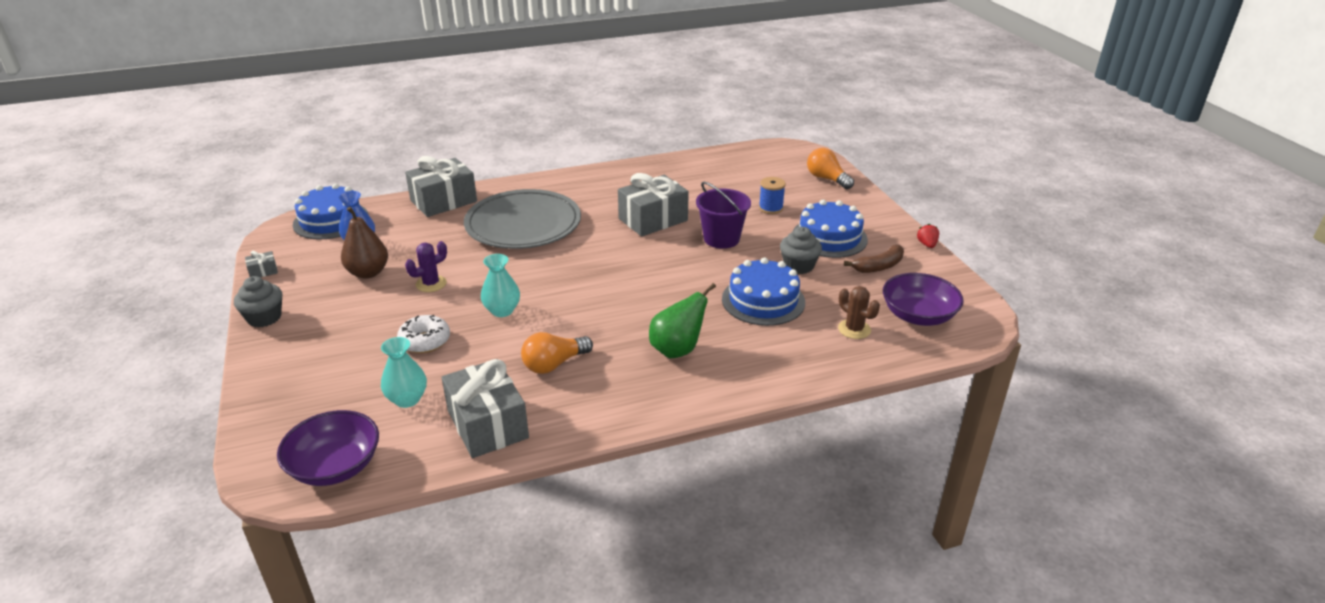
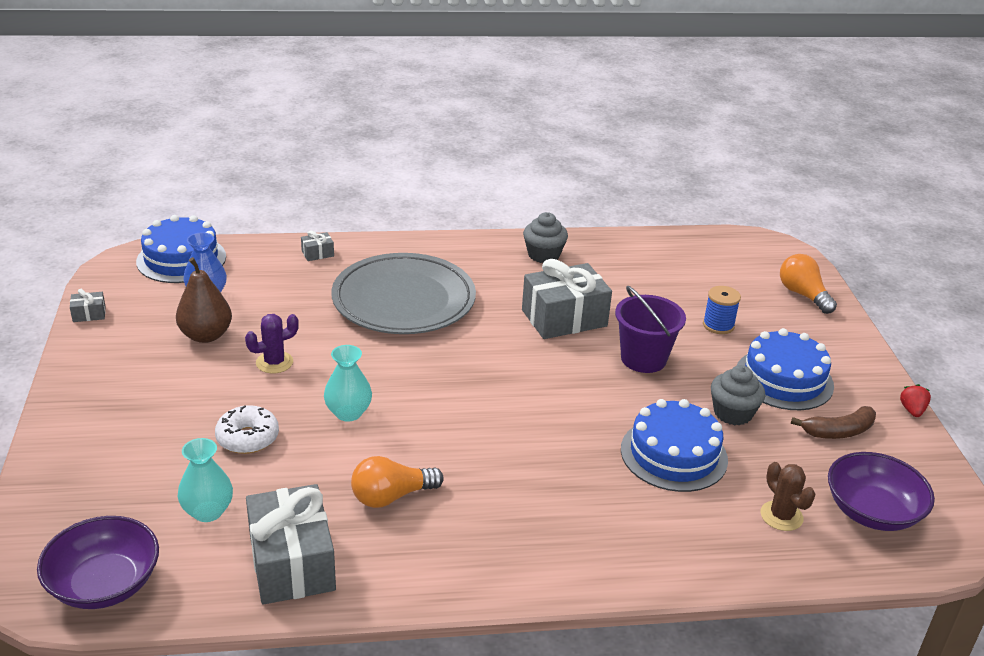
camera: 10 degrees right, 0 degrees up
grey cupcake [234,276,282,327] -> grey cupcake moved to [523,212,568,263]
grey gift [405,156,477,217] -> grey gift [301,230,334,261], size x0.42
green pear [649,283,716,358] -> none

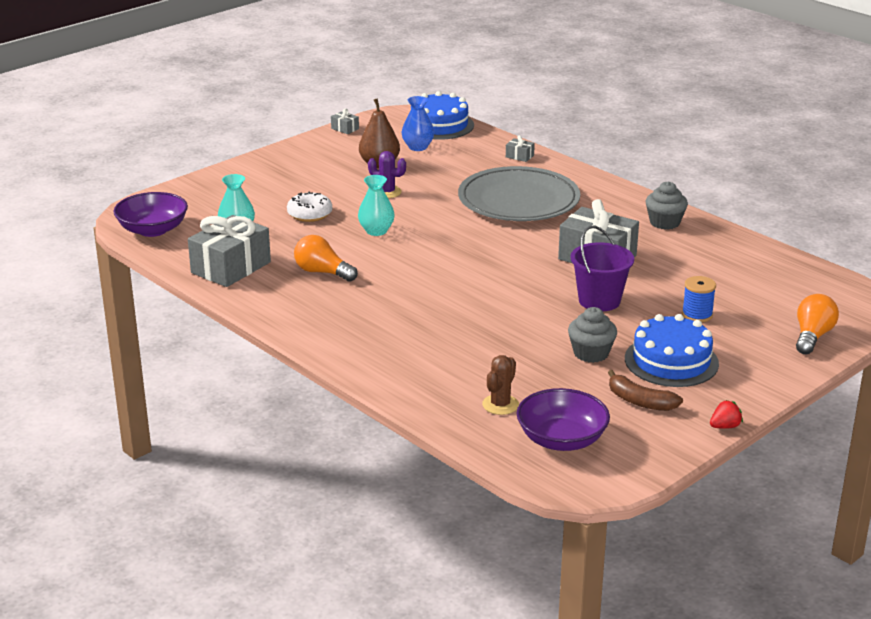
camera: 55 degrees right, 5 degrees down
blue cake [621,399,728,492] -> none

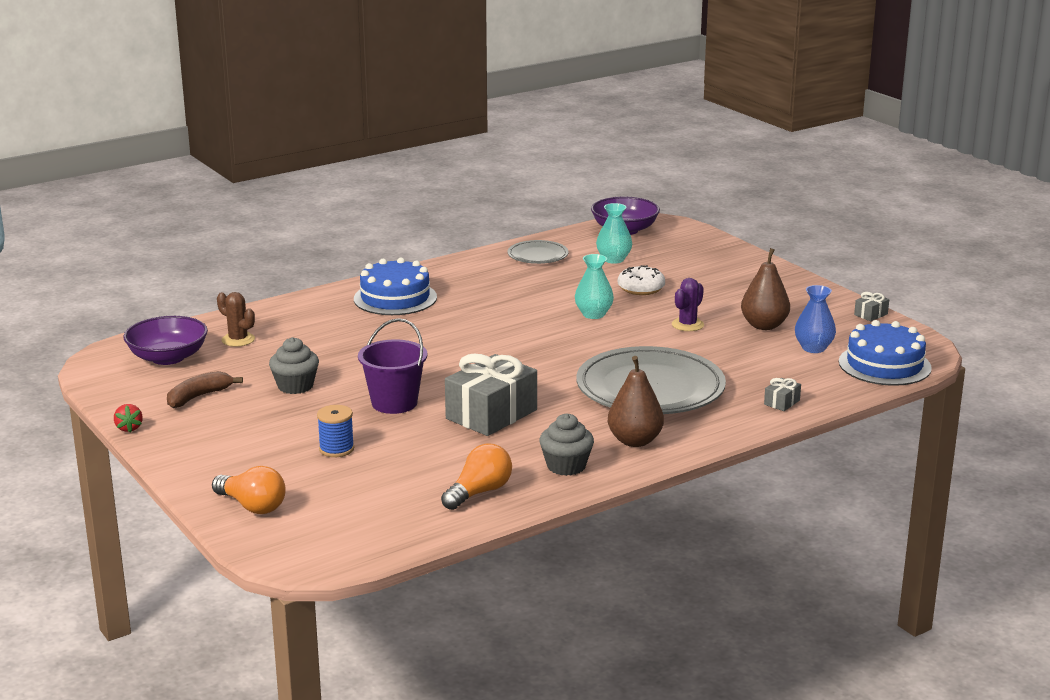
camera: 100 degrees right, 5 degrees down
grey gift [188,215,271,287] -> grey plate [507,240,569,264]
orange light bulb [294,235,358,282] -> orange light bulb moved to [441,444,512,510]
blue cake [625,314,719,387] -> blue cake moved to [354,258,437,315]
none -> brown pear [608,356,664,447]

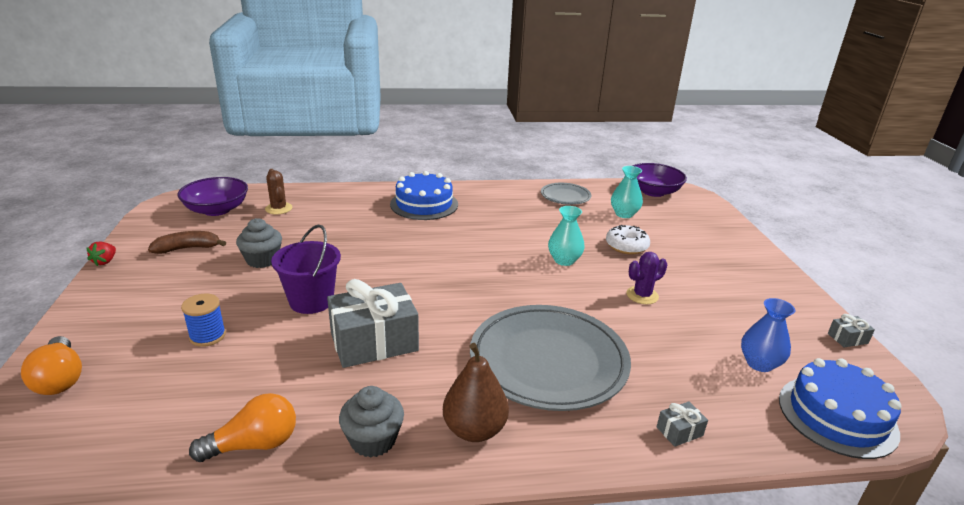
camera: 25 degrees right, 5 degrees up
brown pear [741,248,790,330] -> none

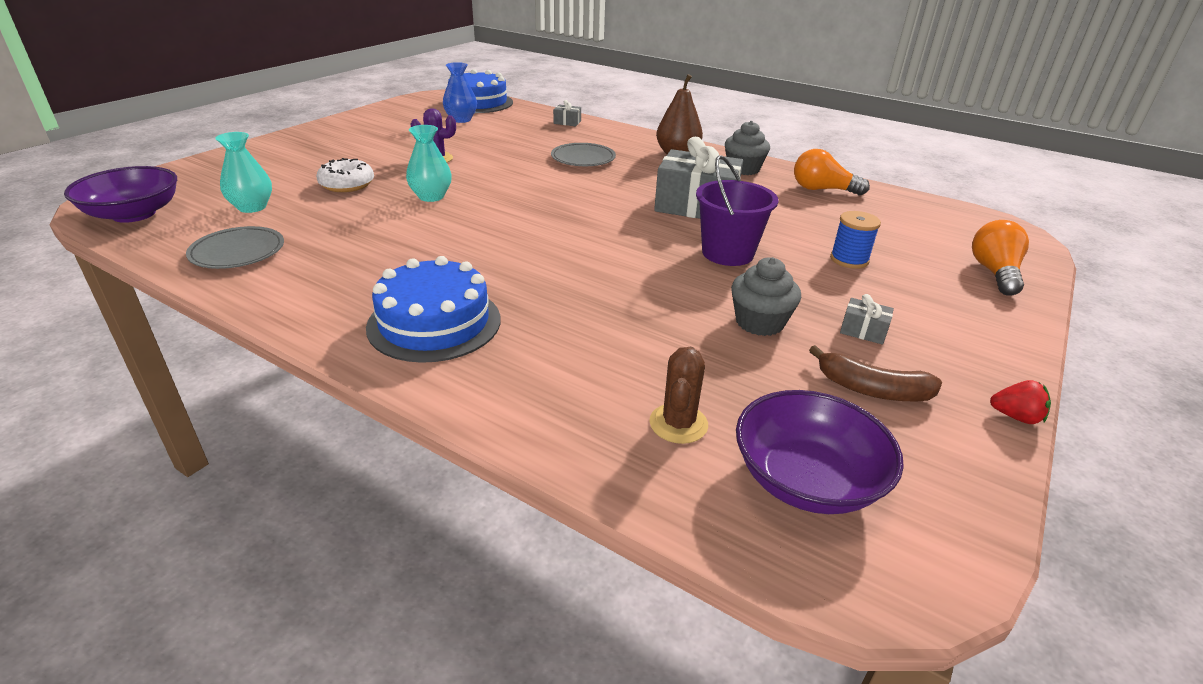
camera: 140 degrees left, 5 degrees up
red strawberry [86,242,116,266] -> red strawberry turned 60 degrees clockwise [990,380,1051,424]
grey plate [470,305,631,411] -> grey plate [551,143,616,166], size x0.49
grey gift [828,314,875,347] -> grey gift moved to [840,294,894,345]

